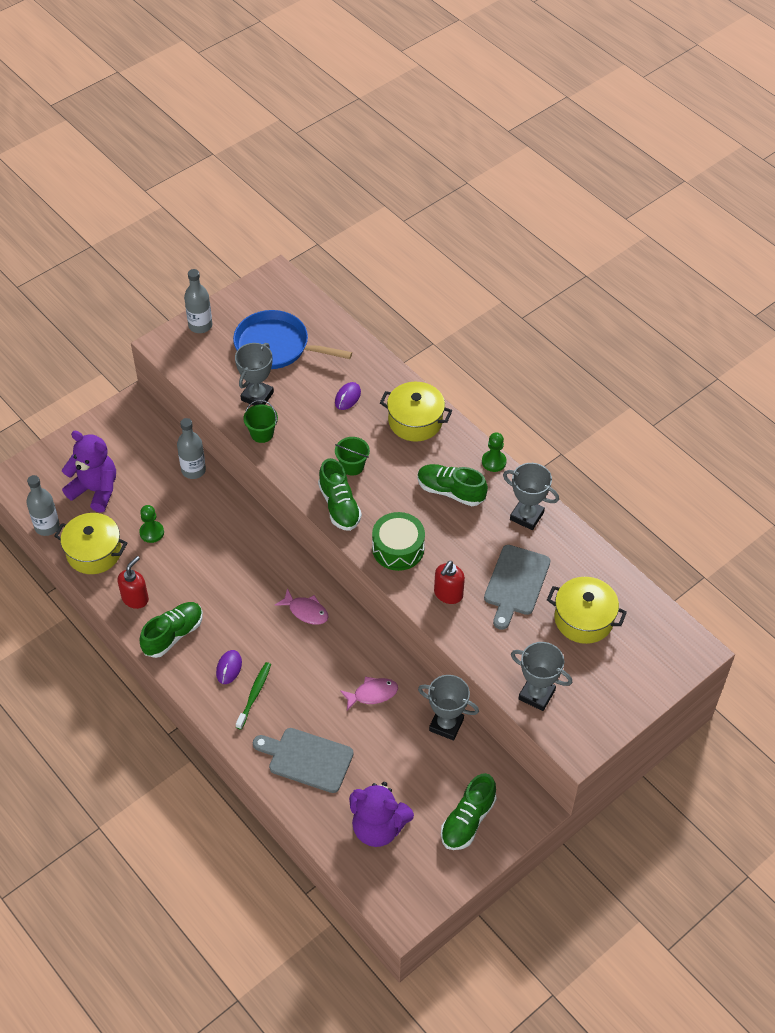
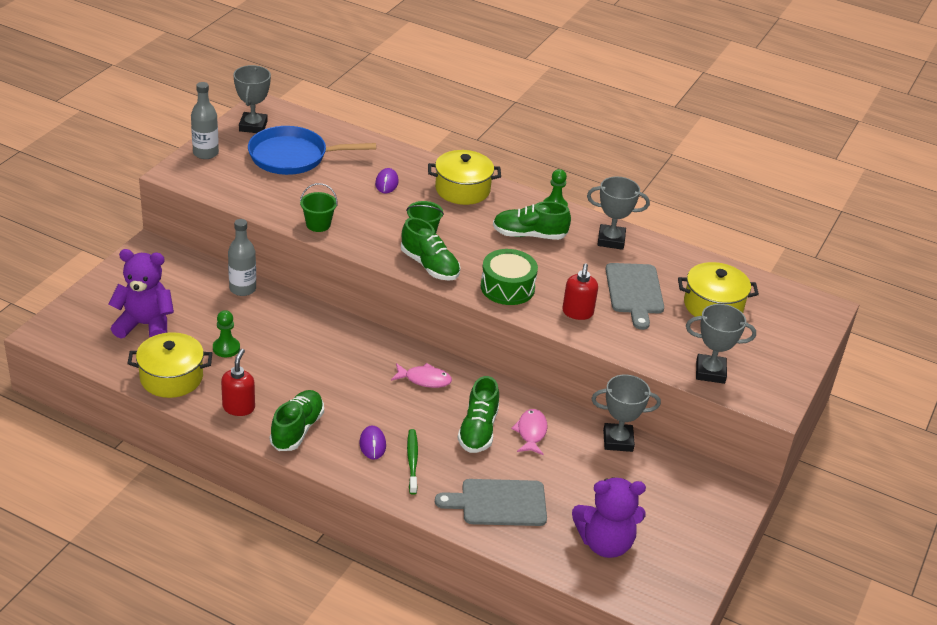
camera: 25 degrees left, 15 degrees down
grey bottle [26,475,60,536] -> none
grey trophy [235,343,274,406] -> grey trophy moved to [233,65,271,133]
pink fish [340,677,398,711] -> pink fish turned 45 degrees counterclockwise [511,409,548,455]
green shoe [441,773,497,850] -> green shoe moved to [458,376,499,453]

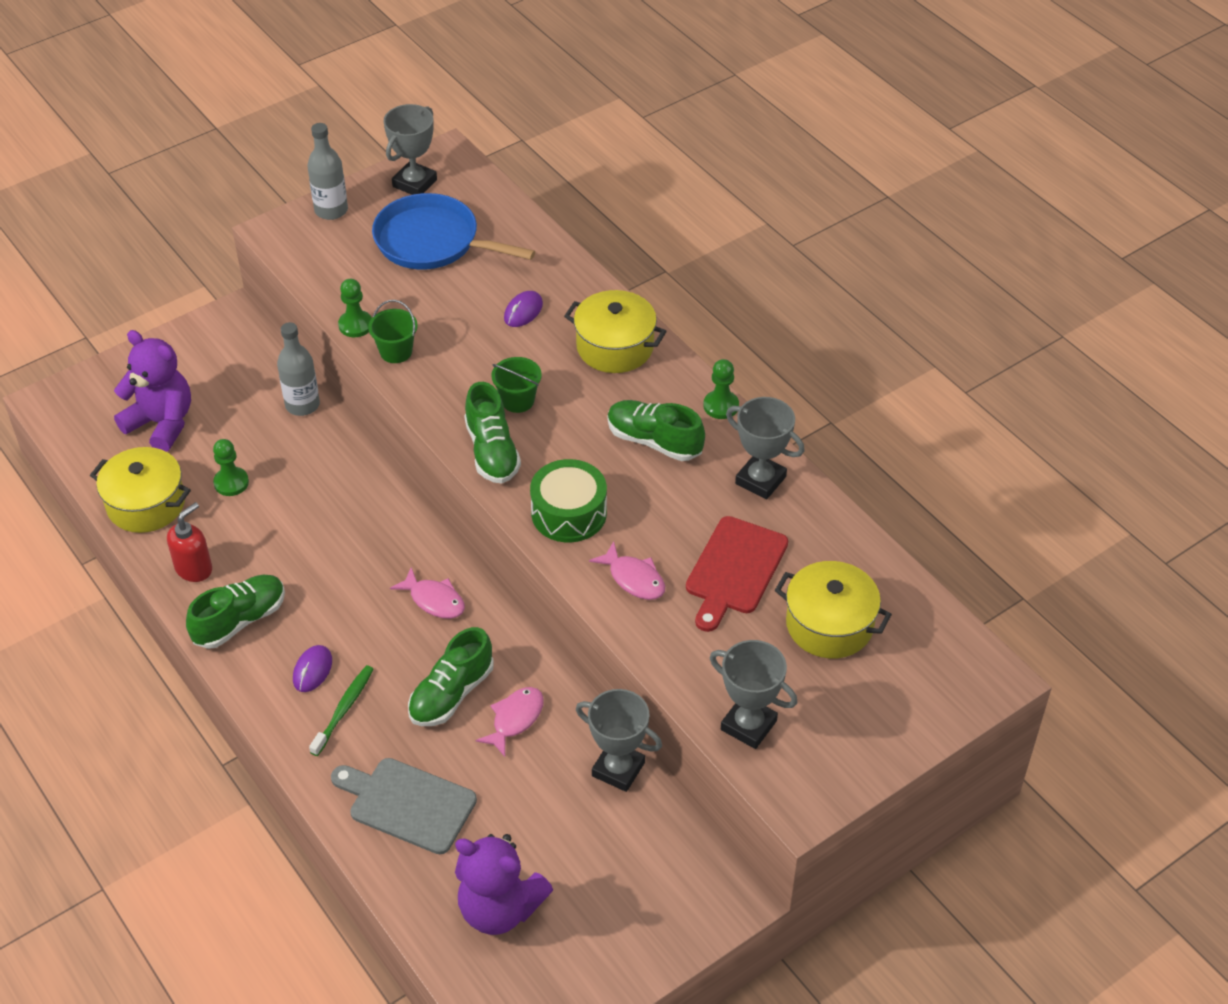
camera: 30 degrees right, 10 degrees up
red soap dispenser [562,263,598,320] -> pink fish [589,541,665,600]
grey cutting board [605,263,664,330] -> red cutting board [686,516,788,632]
none -> green pawn [338,279,372,337]

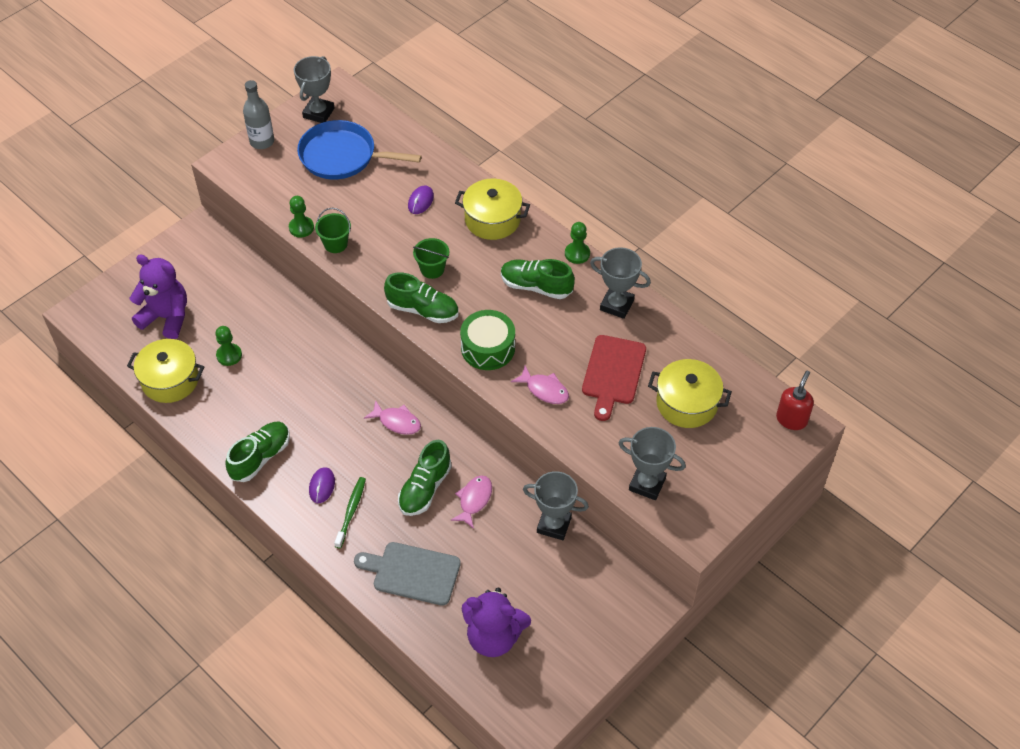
camera: 10 degrees left, 5 degrees up
red soap dispenser [167,502,212,582] -> red soap dispenser moved to [776,371,814,430]
grey bottle [277,322,320,416] -> none
green shoe [464,382,521,484] -> green shoe turned 45 degrees counterclockwise [384,272,459,323]

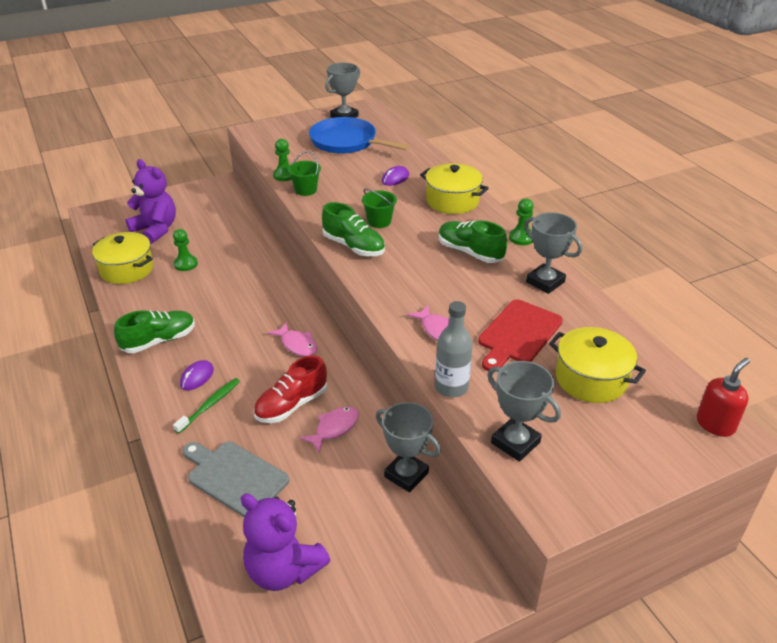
camera: 20 degrees right, 15 degrees down
grey bottle [243,80,274,149] -> grey bottle moved to [435,301,473,397]
green shoe [398,440,452,516] -> red shoe [253,355,327,423]
green drum [460,310,515,370] -> none

